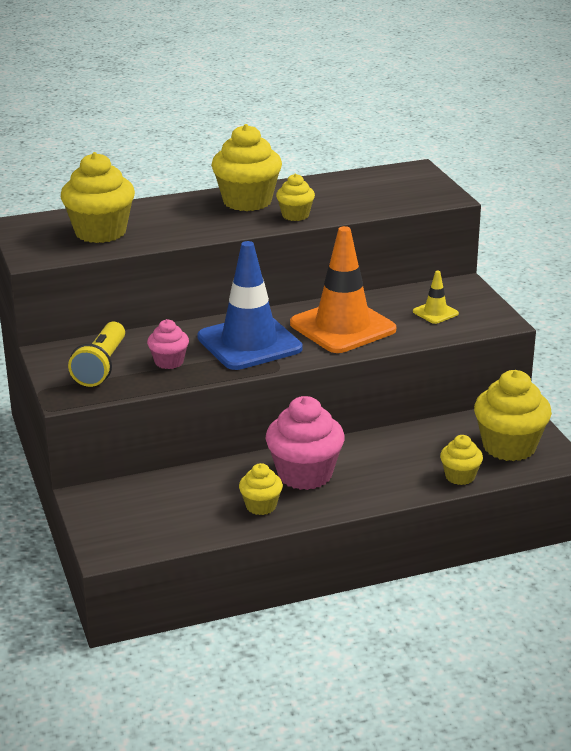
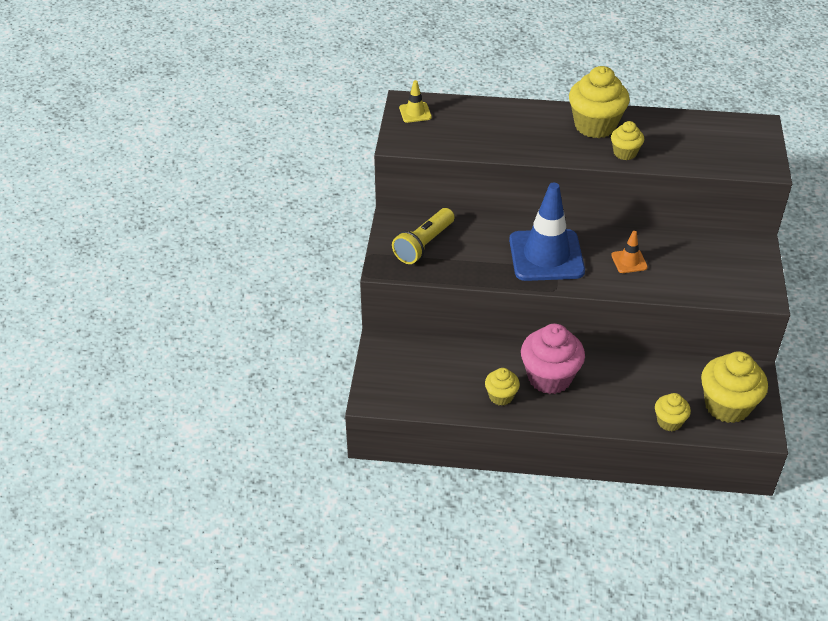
camera: 25 degrees right, 15 degrees up
yellow cupcake [61,152,135,243] -> none
pink cupcake [147,319,189,369] -> none
orange traffic cone [290,226,396,353] -> orange traffic cone [611,231,648,273], size x0.43
yellow traffic cone [413,271,459,324] -> yellow traffic cone moved to [399,80,432,123]

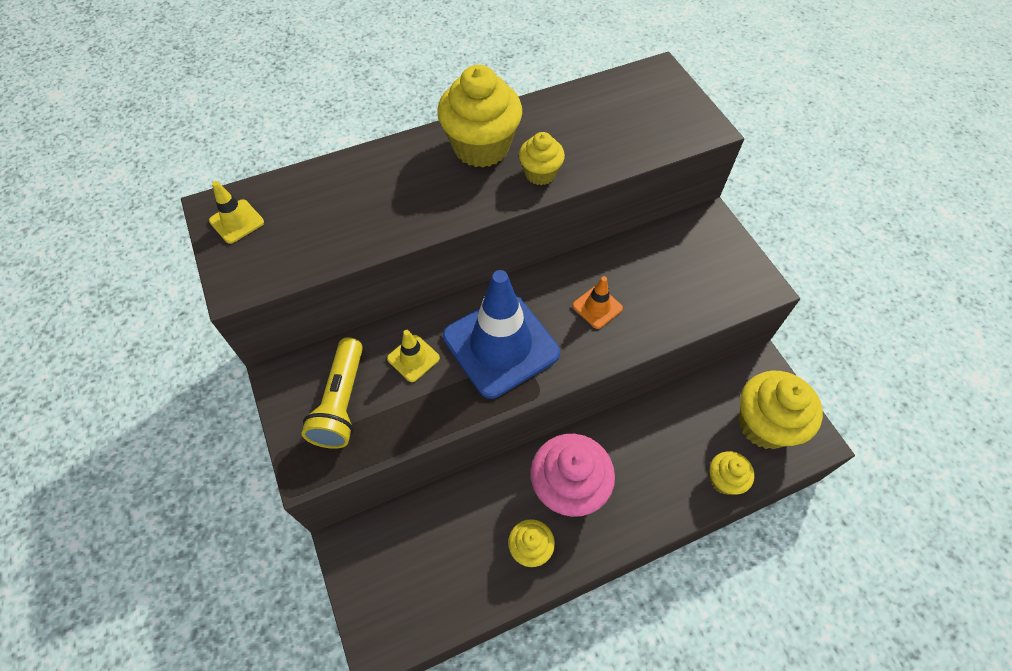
camera: 30 degrees left, 15 degrees up
none -> yellow traffic cone [387,330,440,382]

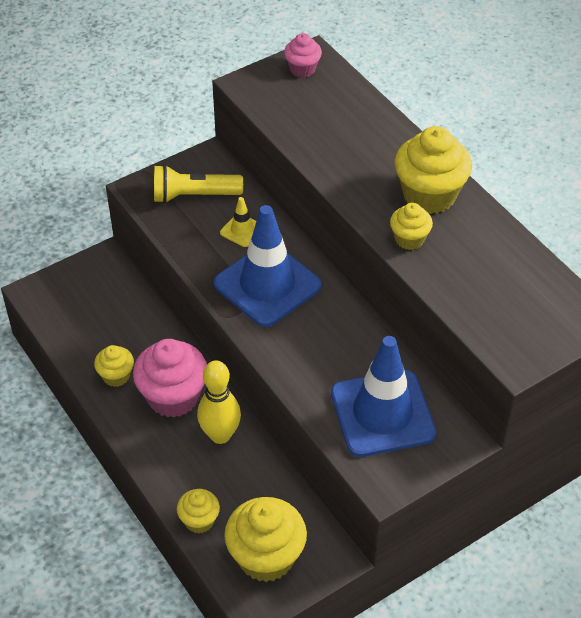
camera: 80 degrees right, 10 degrees down
yellow traffic cone [209,181,264,244] -> pink cupcake [284,33,322,78]
orange traffic cone [572,276,623,329] -> none
none -> yellow bowling pin [197,360,241,444]
none -> blue traffic cone [331,336,436,457]

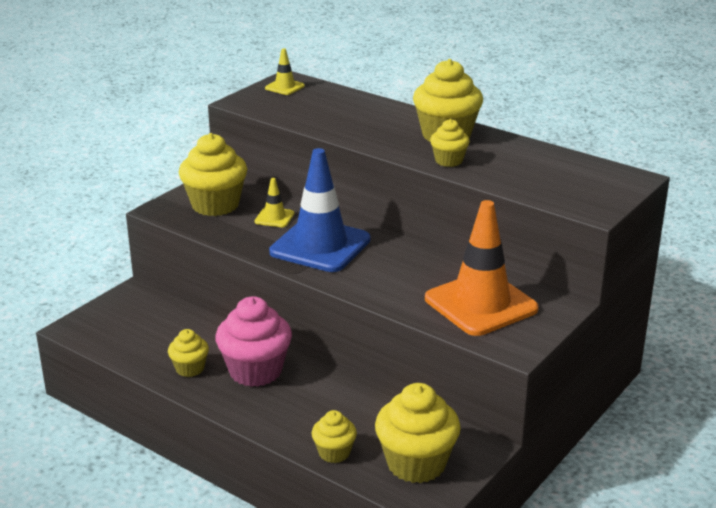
camera: 20 degrees left, 20 degrees down
yellow flashlight [154,165,243,203] -> yellow cupcake [179,133,247,216]
yellow bowling pin [197,360,241,444] -> none
pink cupcake [284,33,322,78] -> yellow traffic cone [265,48,305,95]
blue traffic cone [331,336,436,457] -> orange traffic cone [425,200,539,336]

